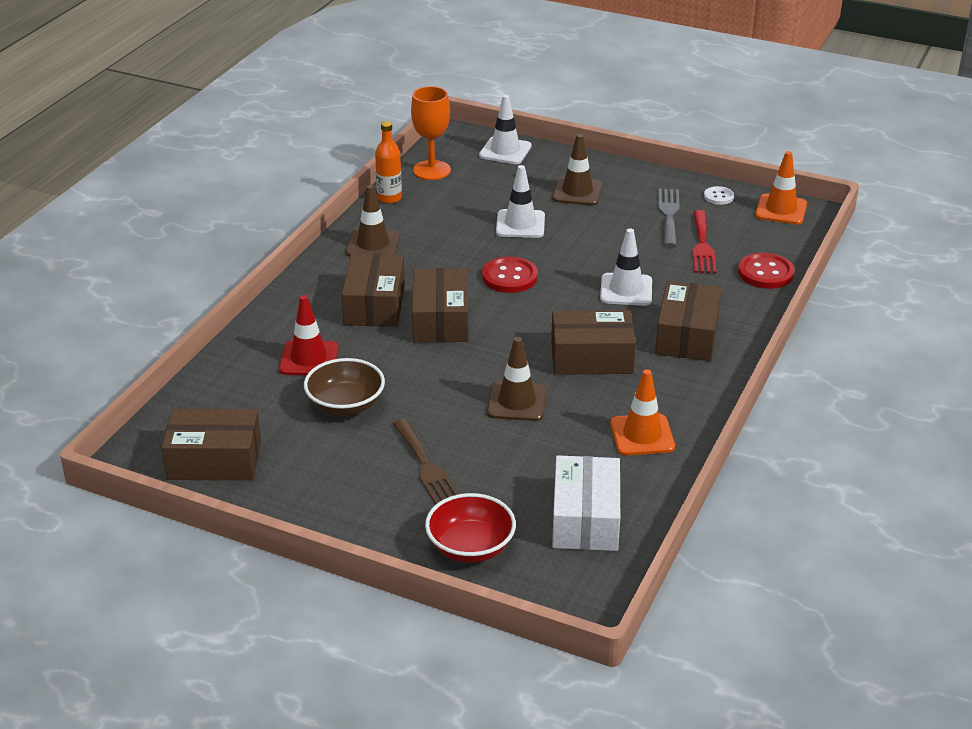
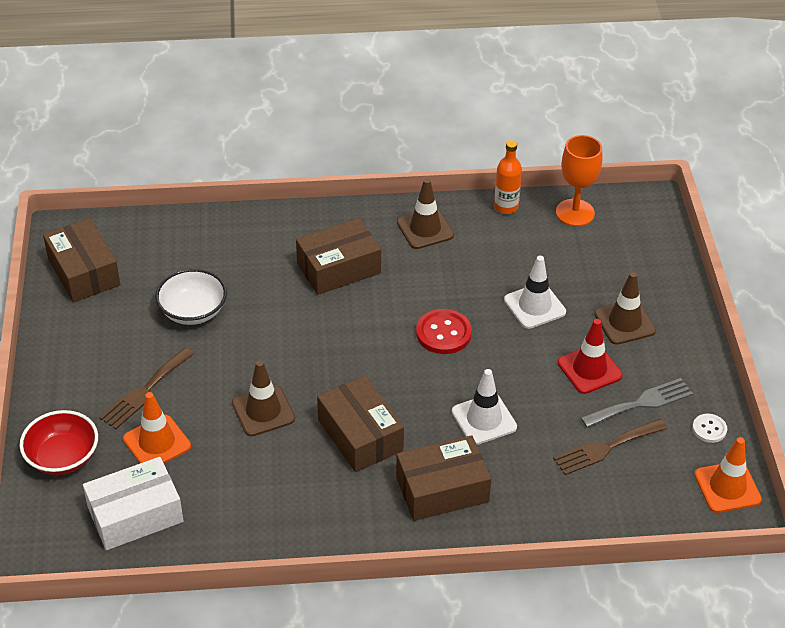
camera: 60 degrees right, 10 degrees up
red traffic cone [279,295,338,375] -> red traffic cone moved to [557,319,623,394]
brown bowl [304,358,385,416] -> white bowl [155,269,227,325]
brown box [412,268,469,343] -> none
white traffic cone [479,95,532,164] -> none
orange traffic cone [610,369,675,455] -> orange traffic cone moved to [123,392,191,463]
red fork [692,210,717,273] -> brown fork [553,419,668,475]
red button [738,253,795,289] -> none

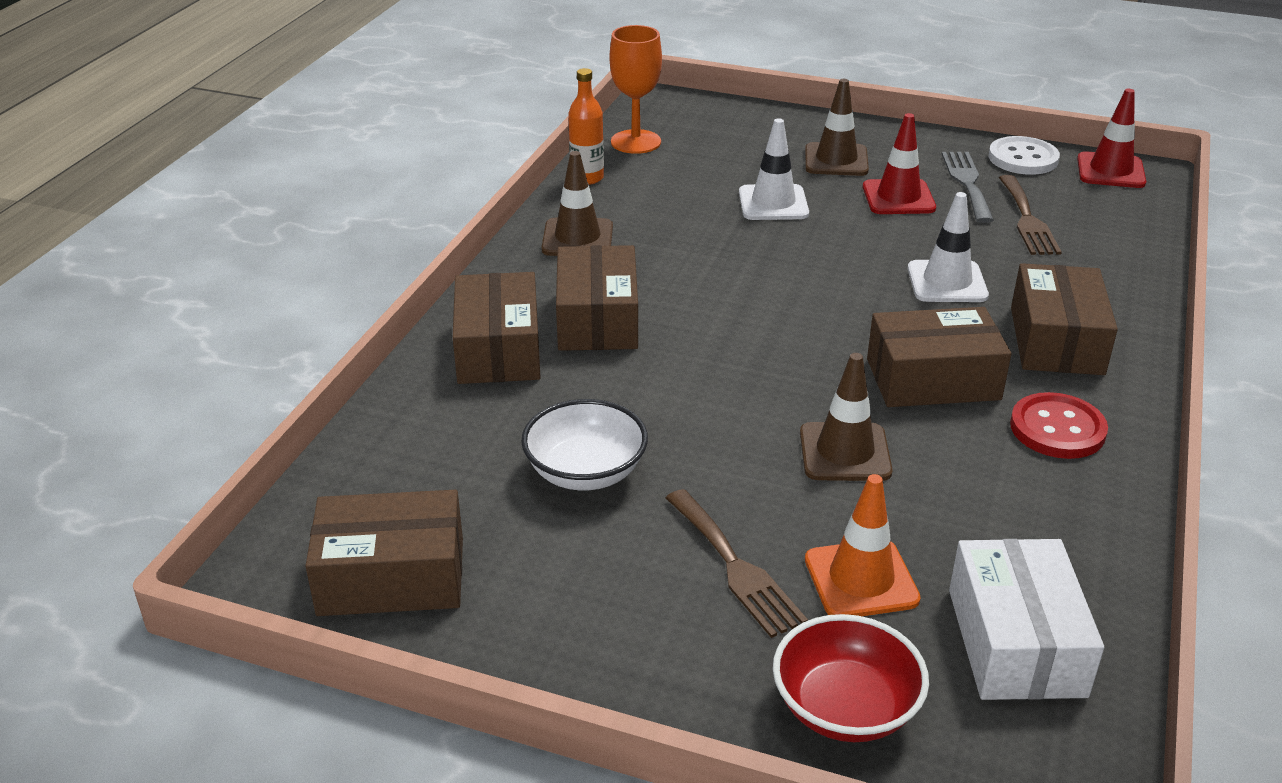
camera: 65 degrees left, 10 degrees down
red button [416,309,472,354] -> red button moved to [1010,392,1108,459]
white button [692,414,727,443] -> white button [988,136,1060,175], size x1.72
orange traffic cone [694,437,762,513] -> red traffic cone [1077,89,1146,188]
none -> brown box [453,272,541,384]

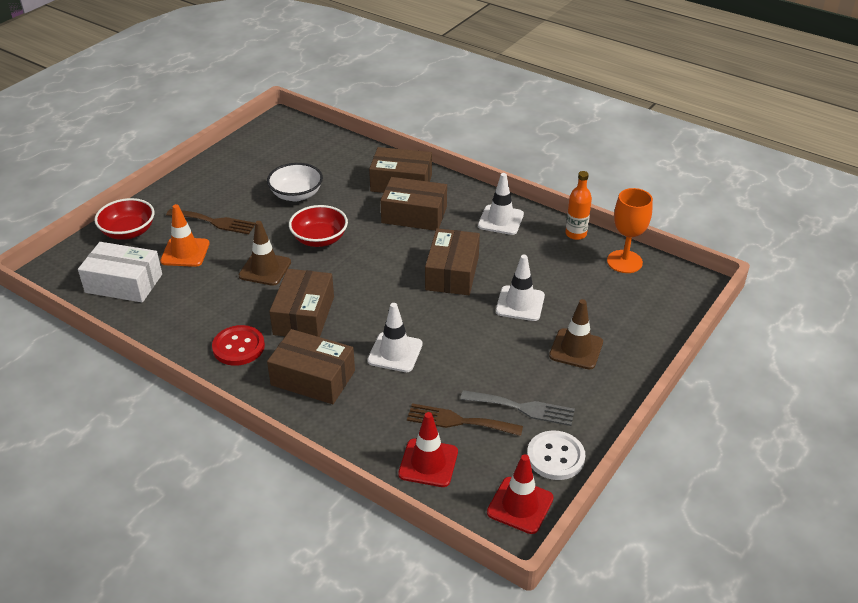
camera: 105 degrees right, 5 degrees up
brown box [305,490,463,616] -> brown box moved to [425,228,480,295]
brown traffic cone [542,151,613,256] -> white traffic cone [478,173,524,235]
brown fork [666,489,808,638] -> brown fork turned 150 degrees counterclockwise [166,209,255,234]
red traffic cone [863,113,936,214] -> red traffic cone moved to [398,412,458,487]
none -> red bowl [289,205,348,247]

